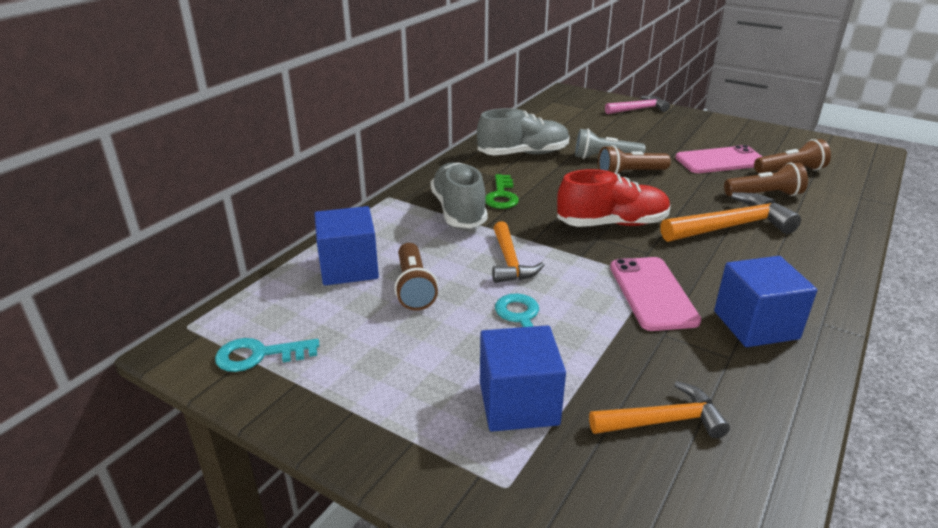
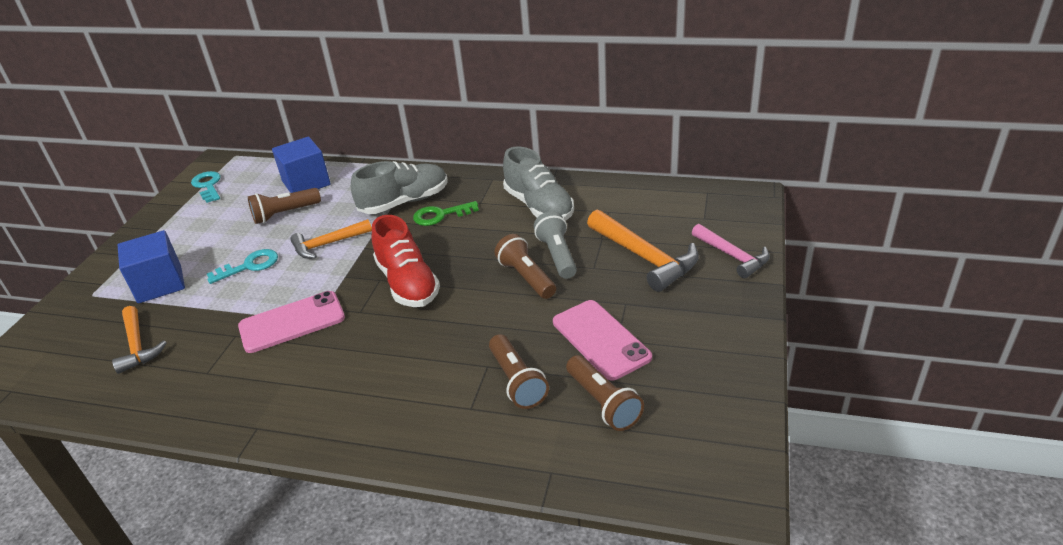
camera: 75 degrees right, 5 degrees up
orange hammer [660,192,801,242] -> orange hammer moved to [587,210,699,292]
blue cube [714,256,817,347] -> none

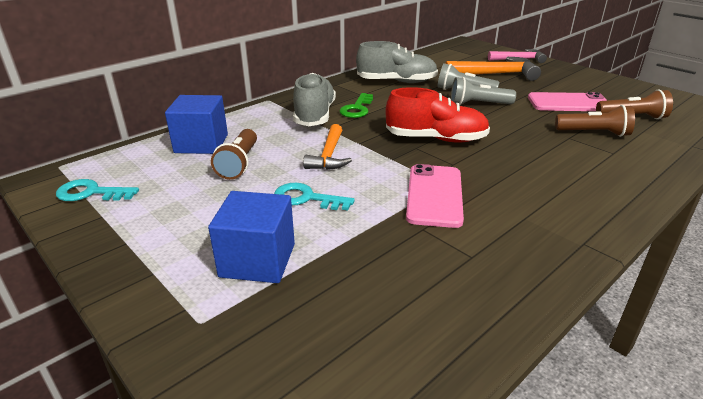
camera: 60 degrees left, 5 degrees down
orange hammer [112,306,167,374] -> none
turquoise key [207,249,278,284] -> turquoise key turned 75 degrees counterclockwise [274,183,355,211]
brown flashlight [495,234,556,299] -> grey flashlight [451,77,516,105]

